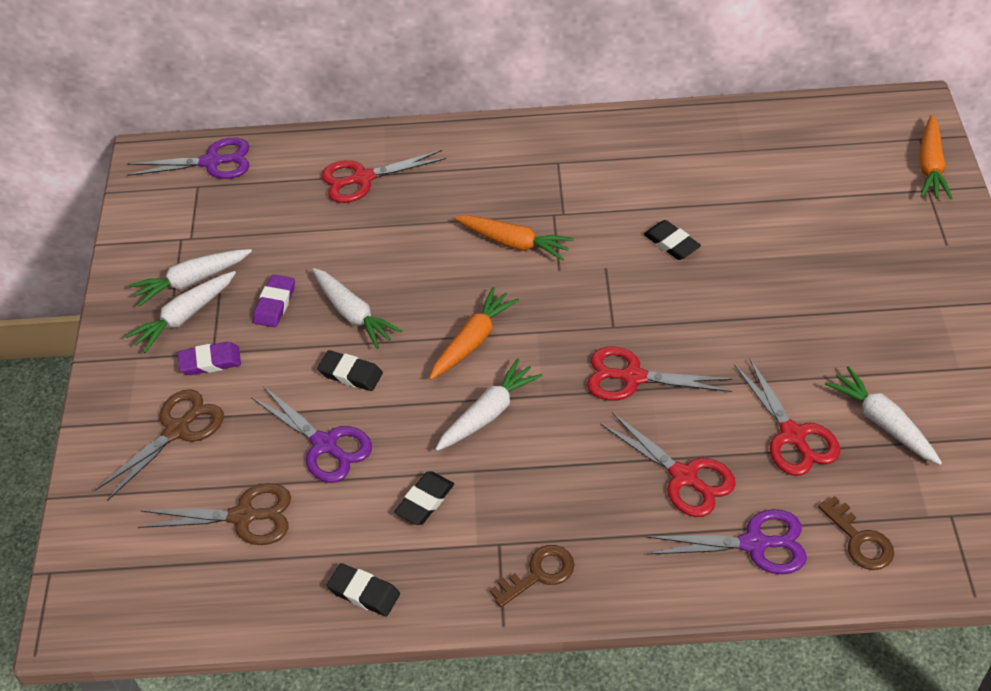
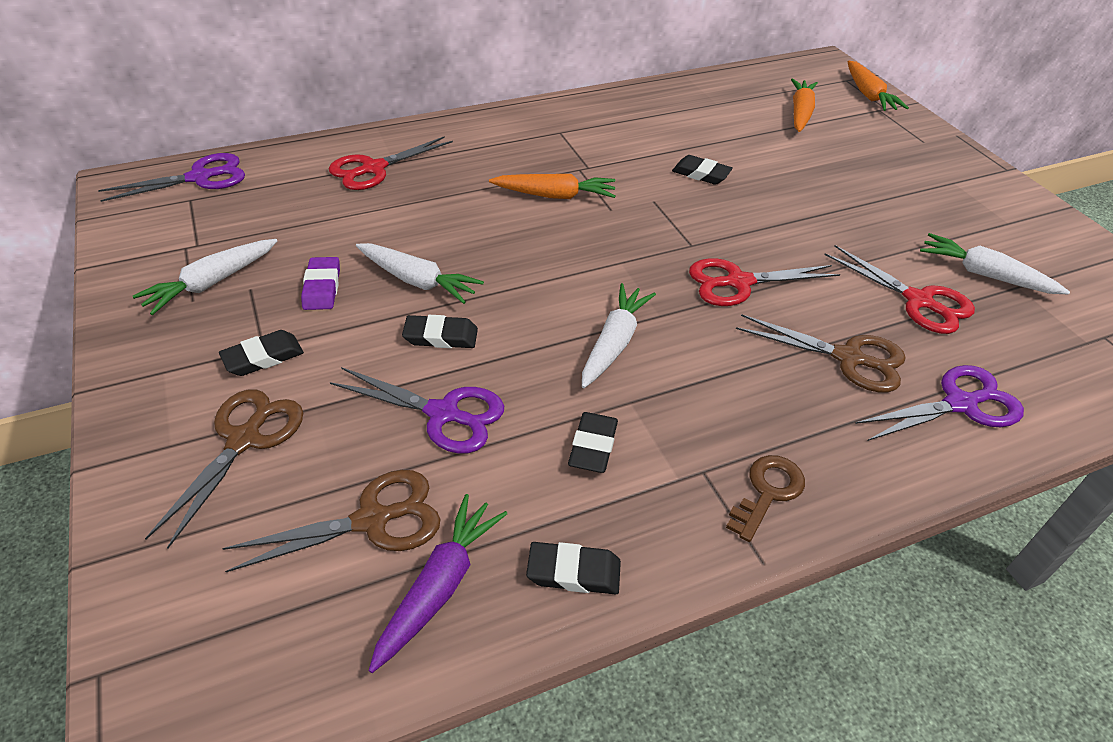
camera: 25 degrees left, 5 degrees down
white carrot [125,271,236,353] -> none
purple eraser [178,342,241,375] -> black eraser [219,330,304,376]
orange carrot [429,287,519,380] -> orange carrot moved to [791,79,818,132]
red scissors [600,412,736,517] -> brown scissors [736,314,906,393]
brown key [818,496,894,570] -> none
none -> purple carrot [369,494,507,673]

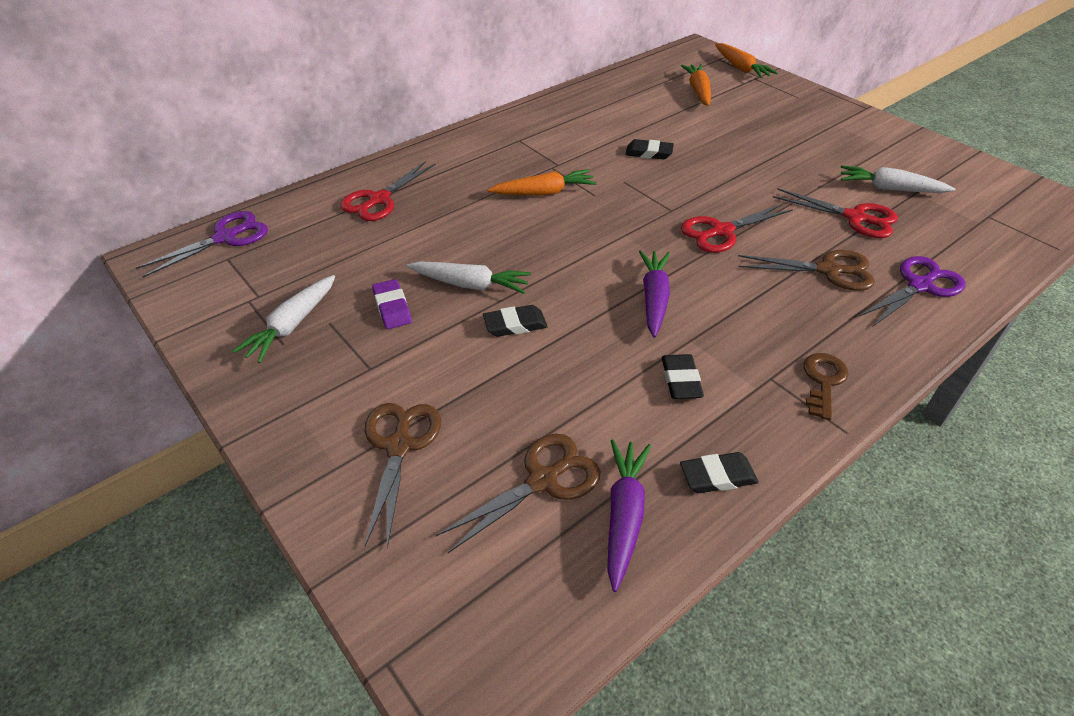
camera: 15 degrees left, 0 degrees up
black eraser [219,330,304,376] -> none
purple scissors [330,367,504,454] -> none
white carrot [582,283,656,388] -> purple carrot [639,250,670,338]

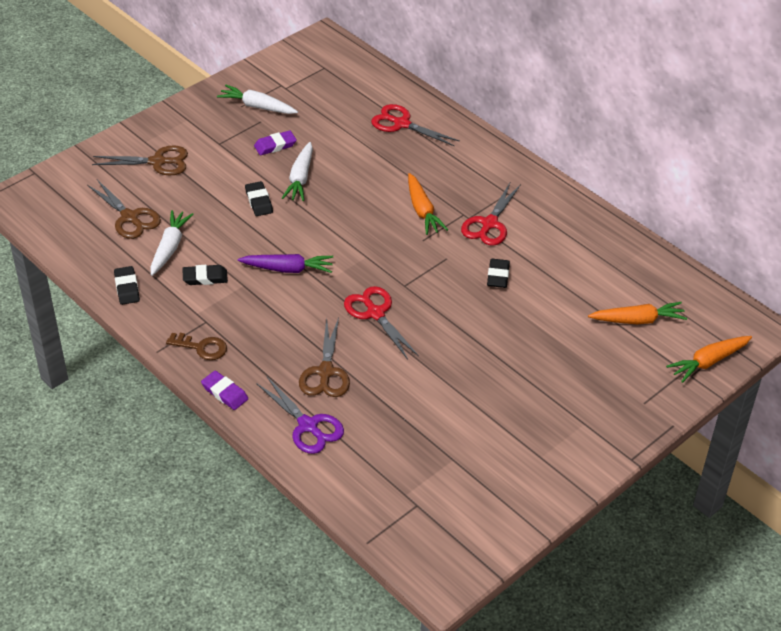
camera: 85 degrees right, 0 degrees up
purple scissors [136,211,268,277] -> none
purple carrot [607,439,651,592] -> none
red scissors [773,188,898,238] -> red scissors moved to [461,183,521,246]
white carrot [840,165,955,193] -> white carrot moved to [150,210,194,276]
none -> purple eraser [201,371,248,410]

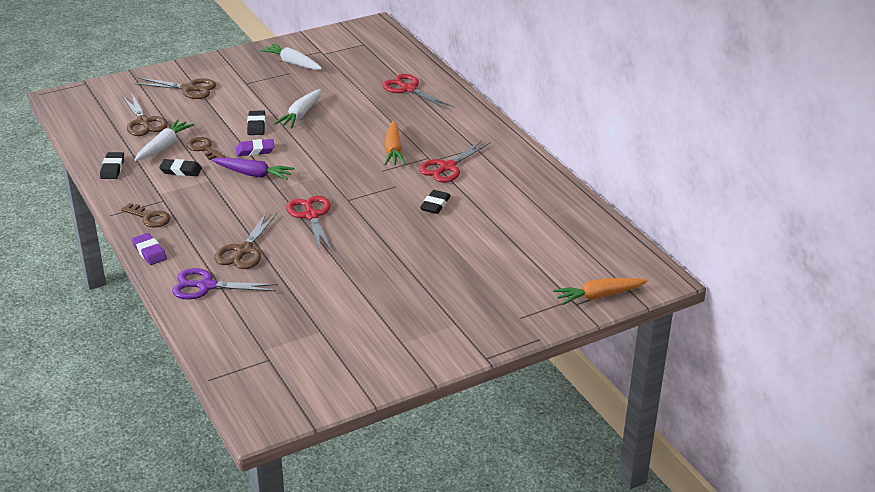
camera: 15 degrees right, 10 degrees down
purple eraser [254,130,297,155] -> purple eraser moved to [236,139,274,156]
purple scissors [256,376,344,454] -> purple scissors turned 120 degrees clockwise [172,268,278,299]
orange carrot [588,302,687,324] -> none
none -> brown key [187,137,226,160]

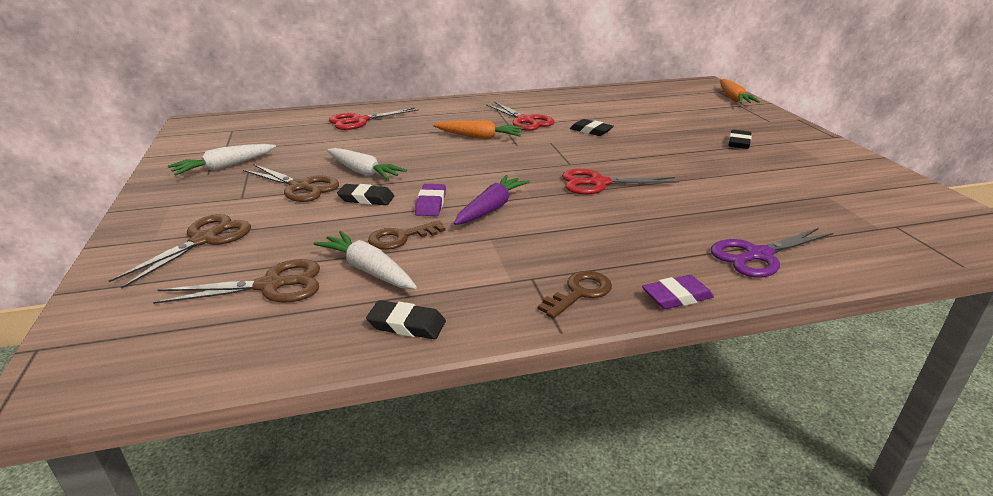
camera: 75 degrees left, 5 degrees down
black eraser [159,159,202,176] -> black eraser moved to [729,129,752,149]
purple scissors [172,268,278,299] -> purple scissors turned 45 degrees clockwise [711,228,833,278]
brown scissors [215,212,277,269] -> brown scissors moved to [243,164,339,202]

